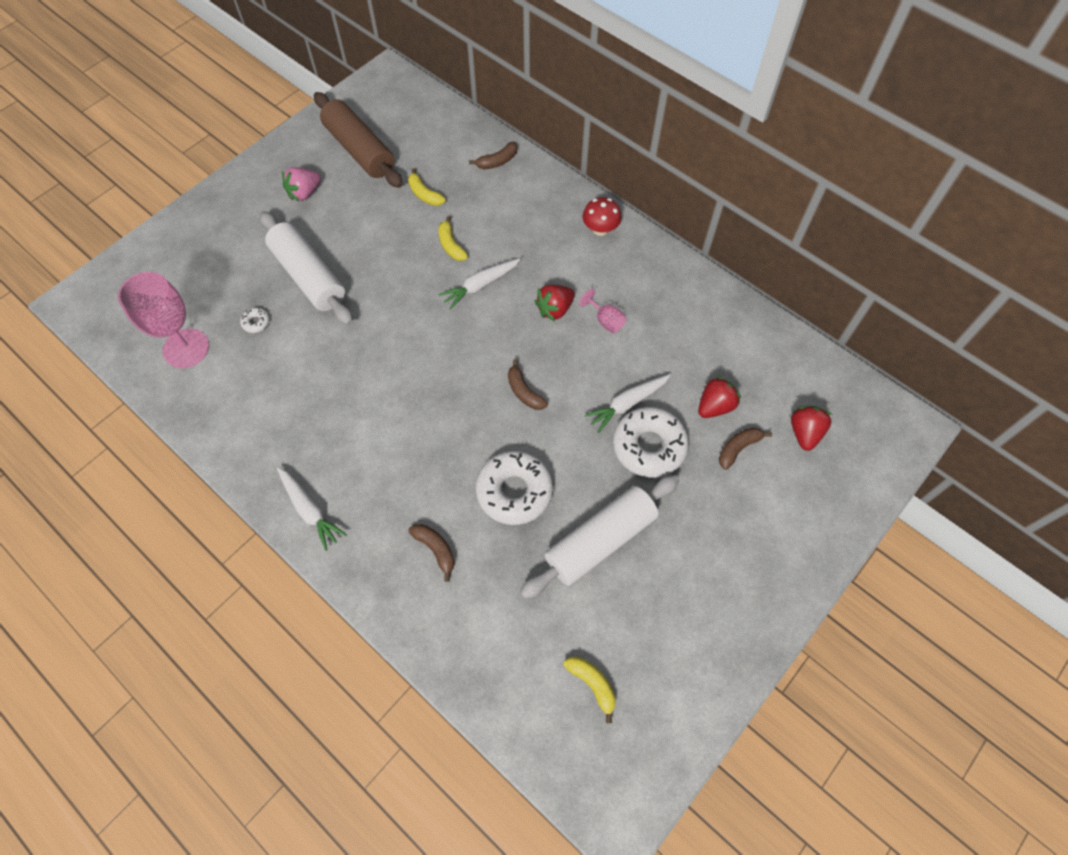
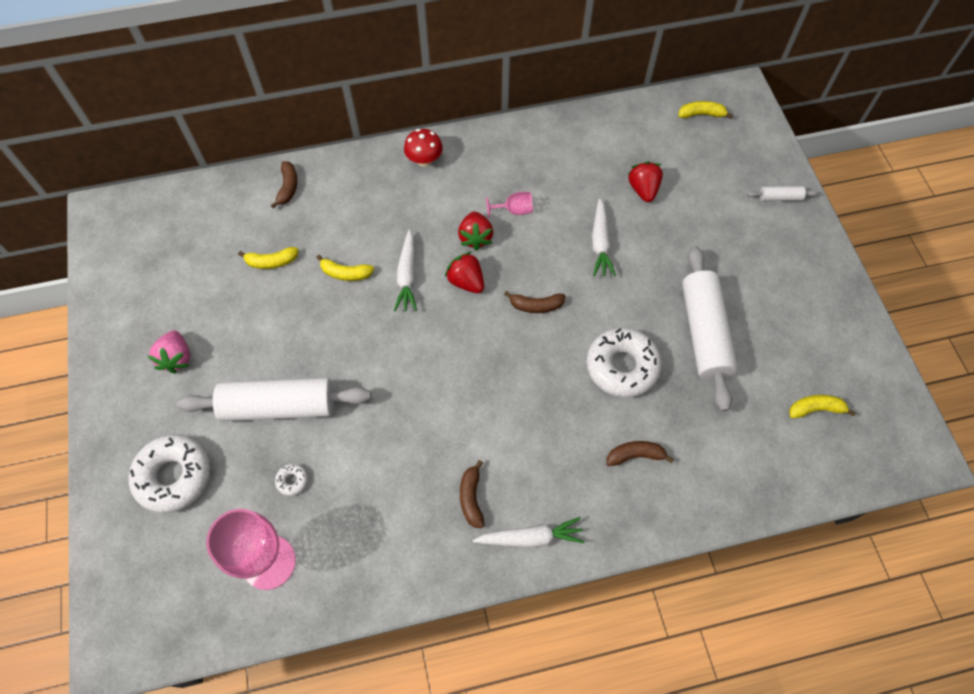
camera: 55 degrees left, 0 degrees up
brown rolling pin [314,92,403,188] -> none
white donut [613,407,689,478] -> white donut moved to [129,435,211,513]
brown banana [719,427,772,470] -> brown banana moved to [460,460,484,528]
red strawberry [791,406,833,451] -> red strawberry moved to [445,252,484,293]
none -> yellow banana [678,101,733,119]
none -> white rolling pin [747,186,818,201]

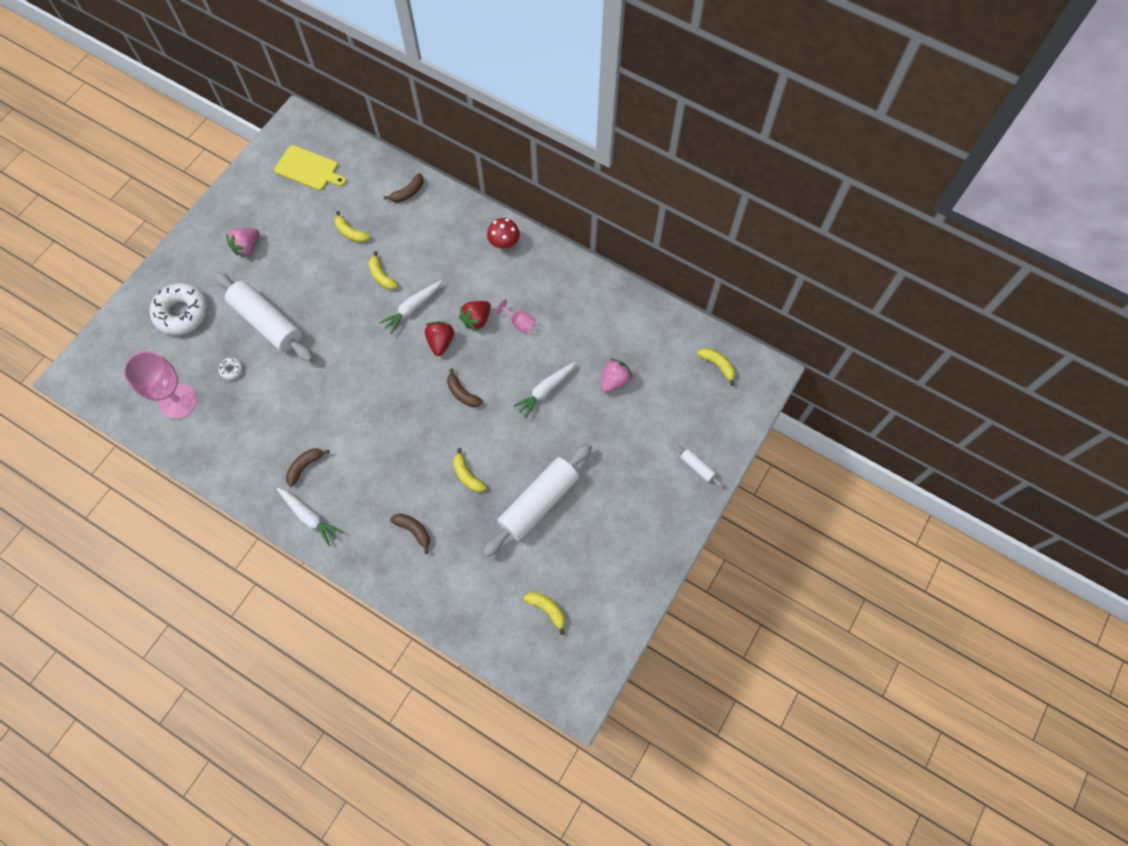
camera: 45 degrees right, 5 degrees up
white donut [587,328,662,398] -> yellow banana [453,448,487,492]
red strawberry [628,162,663,202] -> pink strawberry [601,359,633,393]
none -> yellow cutting board [274,145,346,190]

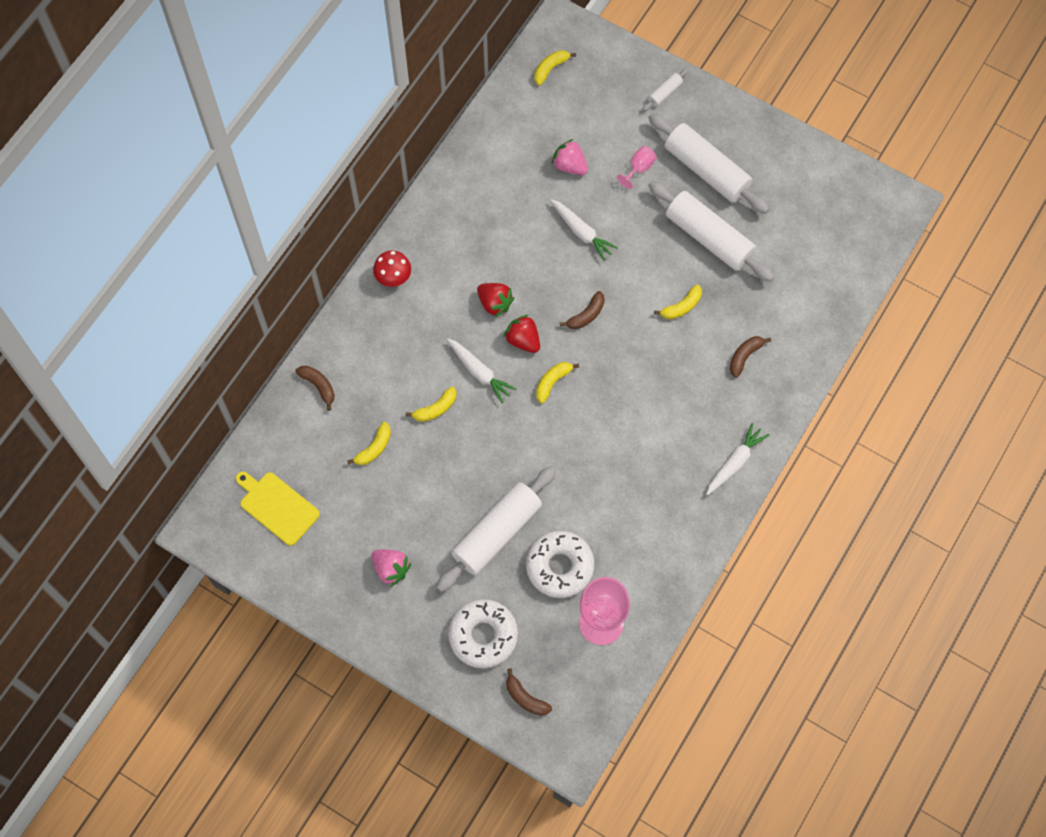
camera: 90 degrees left, 0 degrees up
white donut [218,357,243,380] -> white donut [526,531,594,598], size x2.42
yellow cutting board [274,145,346,190] -> yellow cutting board turned 75 degrees counterclockwise [236,471,320,546]
brown banana [286,448,329,487] -> brown banana moved to [506,668,552,716]
red strawberry [425,321,454,356] -> red strawberry turned 45 degrees clockwise [504,315,540,353]
pink goblet [495,299,535,334] -> pink goblet moved to [617,146,657,189]
yellow banana [524,592,565,635] -> yellow banana moved to [536,362,579,403]
none -> white rolling pin [648,113,769,214]

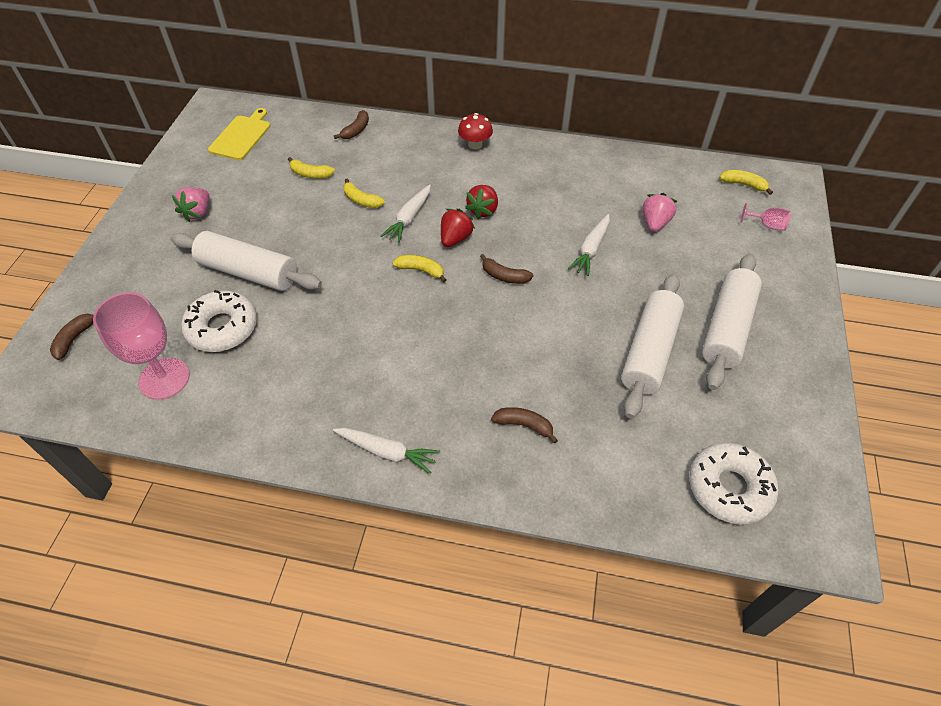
camera: 70 degrees right, 15 degrees down
white donut [448,599,518,668] -> white donut moved to [689,443,779,524]
pink goblet [617,146,657,189] -> pink goblet moved to [740,203,791,231]
white rolling pin [642,68,688,111] -> none
yellow banana [654,285,702,319] -> none

